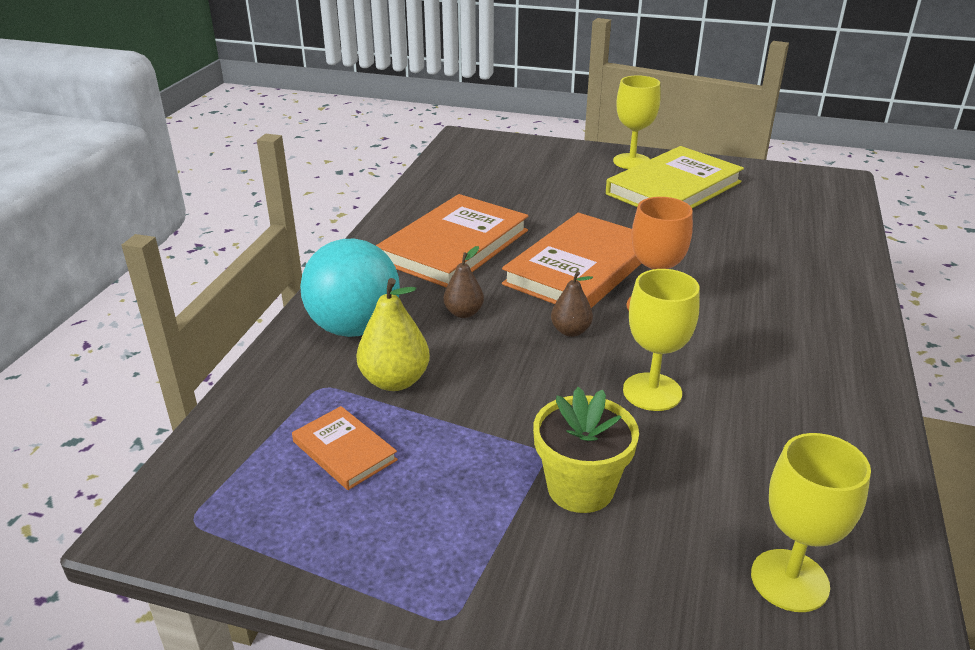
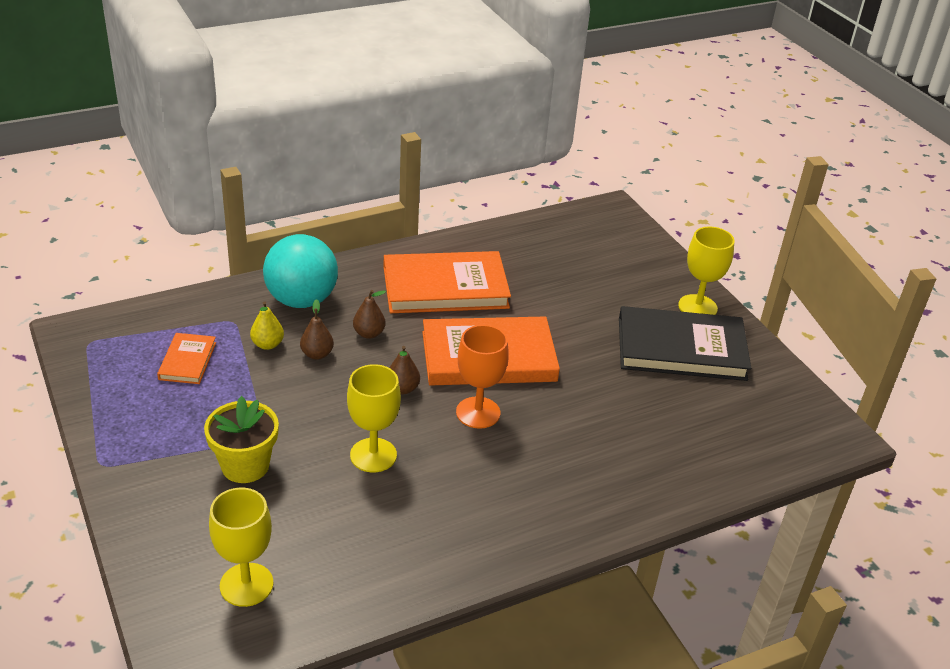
camera: 45 degrees right, 5 degrees up
yellow pear [356,278,430,391] -> yellow pear [250,301,284,350], size x0.63
yellow book [606,146,744,208] -> black book [619,306,751,381]
none -> brown pear [300,299,334,360]

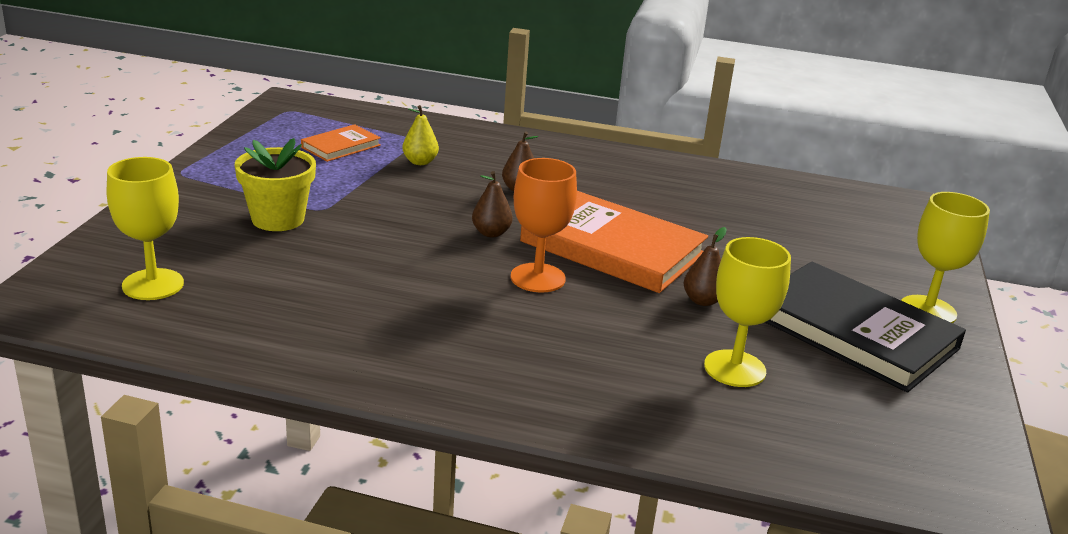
camera: 40 degrees right, 10 degrees down
turquoise ball [263,234,338,308] -> none
brown pear [300,299,334,360] -> brown pear moved to [683,227,727,306]
yellow goblet [347,364,401,473] -> yellow goblet moved to [704,237,791,387]
orange book [384,251,511,313] -> none

